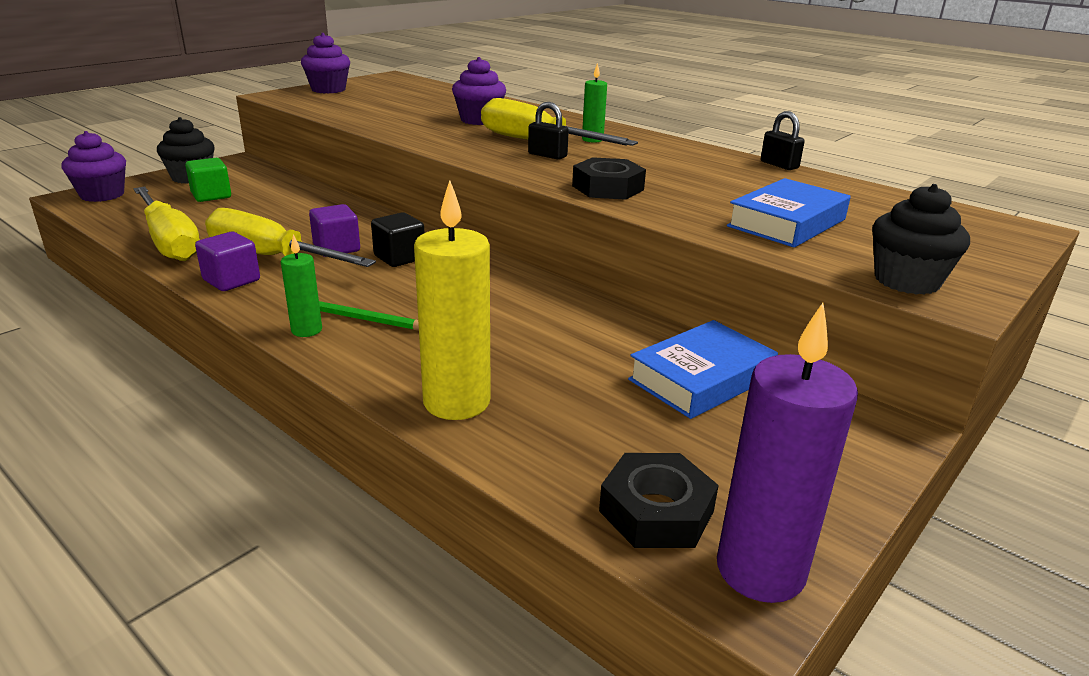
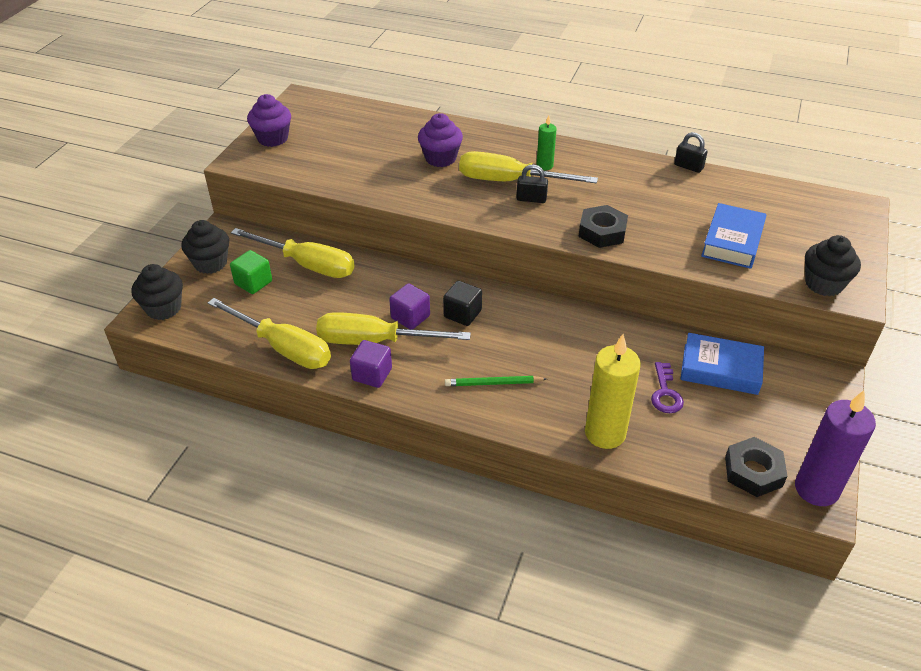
camera: 20 degrees left, 15 degrees up
purple cupcake [61,131,126,202] -> black cupcake [131,264,183,320]
green candle [281,234,322,337] -> none
blue book [628,320,778,419] -> blue book turned 75 degrees clockwise [680,333,764,395]
none -> yellow screwdriver [231,228,355,278]
none -> purple key [651,362,684,413]

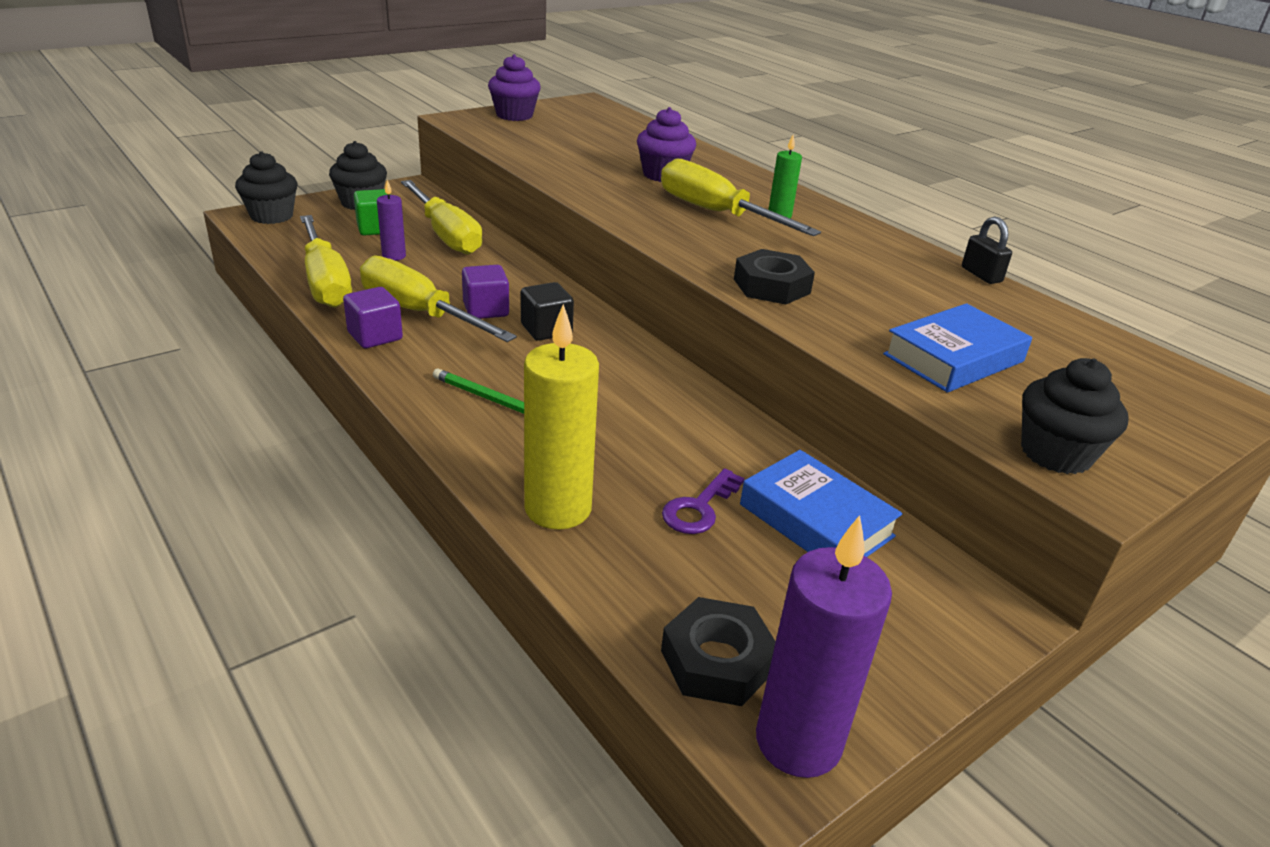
camera: 30 degrees right, 10 degrees down
black padlock [516,165,548,203] -> none
none -> purple candle [377,180,406,261]

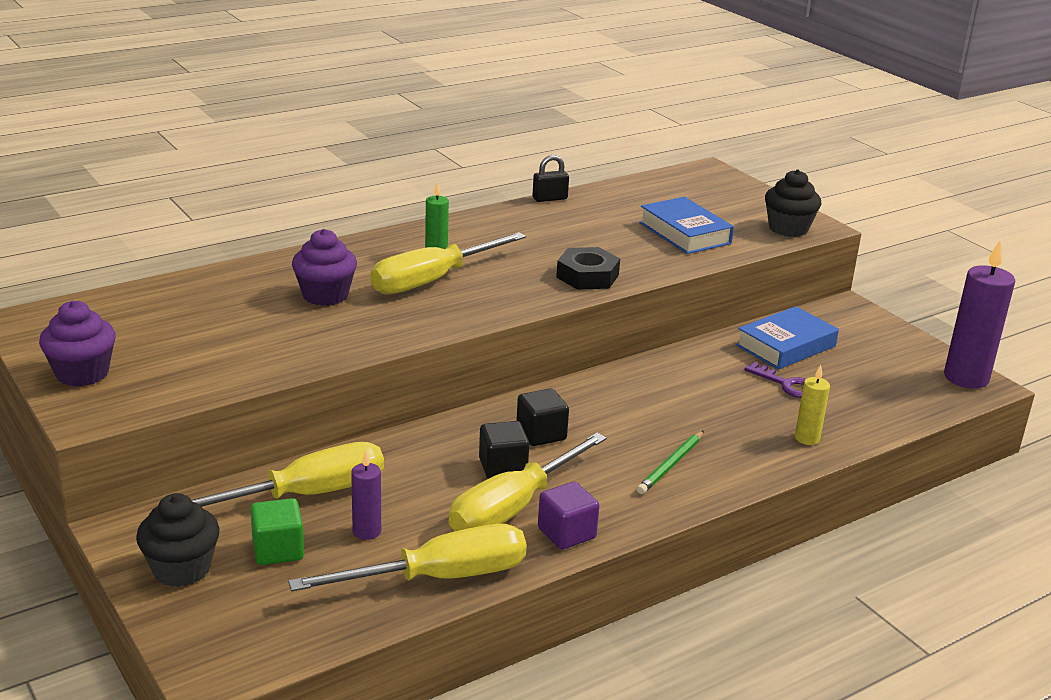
camera: 85 degrees left, 5 degrees down
black cupcake [235,151,298,224] -> none
purple cube [462,265,509,319] -> black cube [479,421,529,479]
yellow candle [524,304,599,529] -> yellow candle [795,365,830,445], size x0.52
black nut [661,597,776,706] -> none

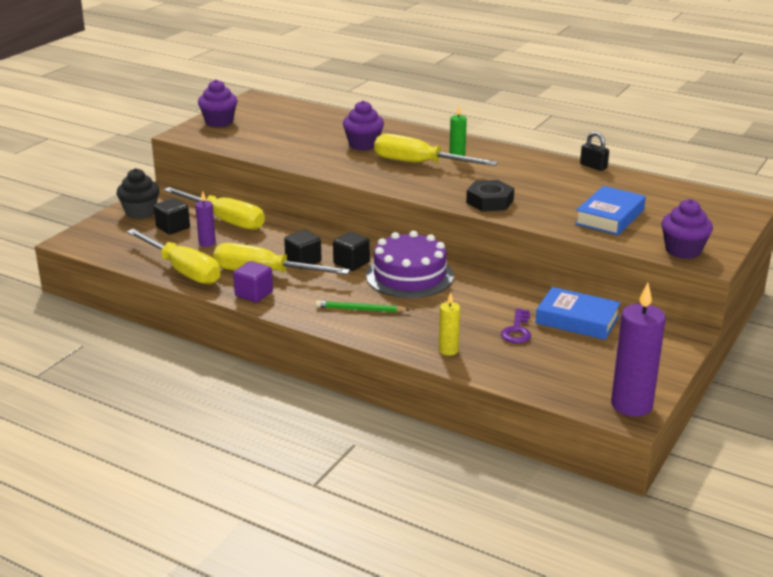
camera: 65 degrees right, 0 degrees up
green cube [250,498,304,565] -> black cube [154,198,190,235]
black cupcake [765,169,821,237] -> purple cupcake [661,199,713,259]
none -> purple cake [366,231,454,298]

